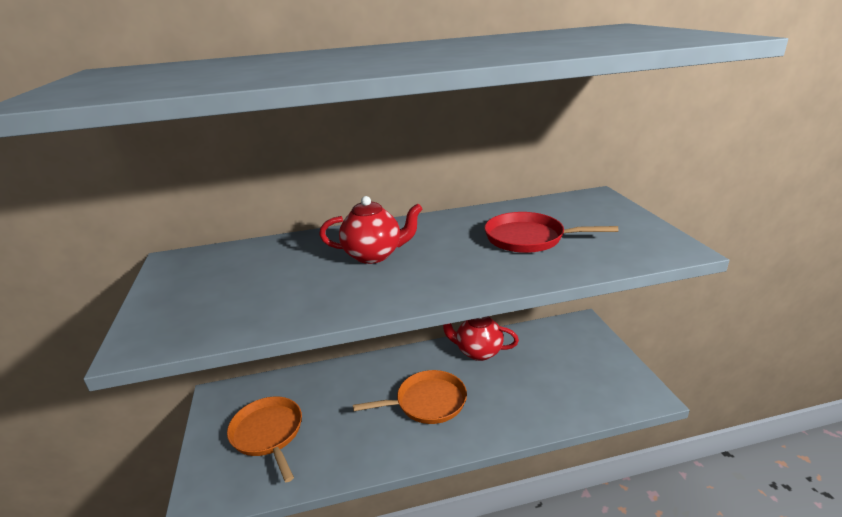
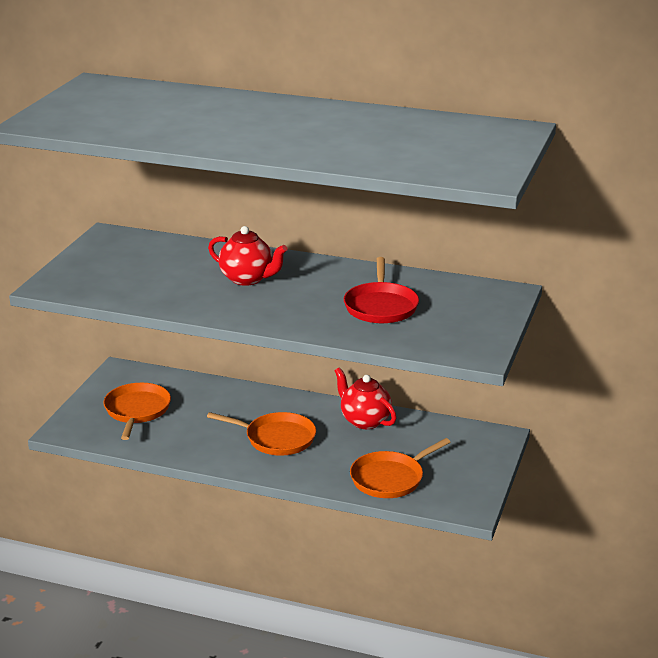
camera: 30 degrees right, 0 degrees up
red pan [484,212,618,253] -> red pan turned 135 degrees counterclockwise [344,257,419,323]
none -> orange pan [350,438,450,498]

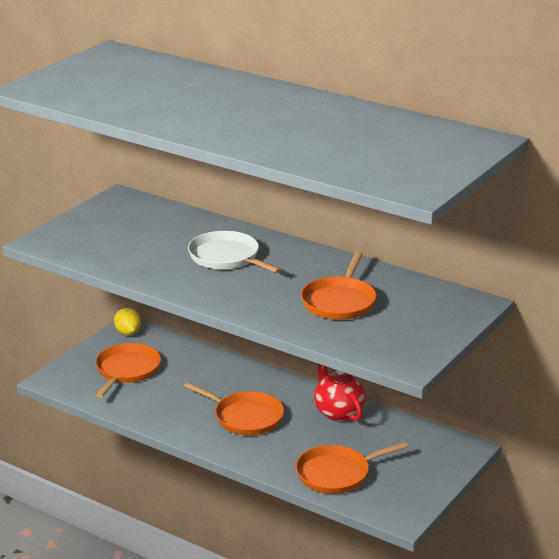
camera: 15 degrees right, 0 degrees up
red teapot [208,226,288,286] -> white pan [188,231,282,273]
red pan [344,257,419,323] -> orange pan [301,251,377,320]
none -> yellow lemon [114,308,141,335]

